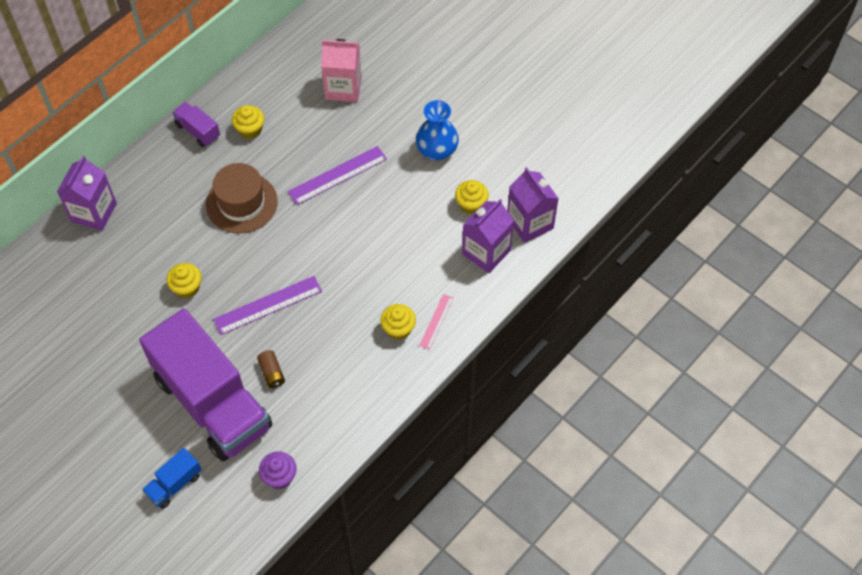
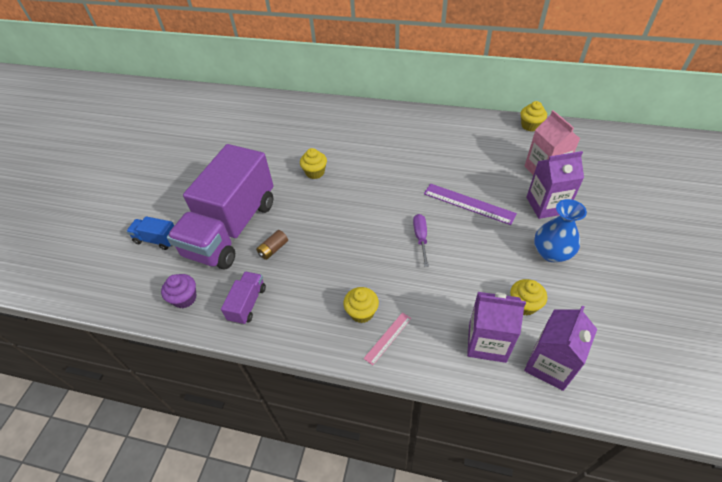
camera: 65 degrees right, 10 degrees down
purple carton [57,156,117,231] -> purple carton moved to [526,151,584,219]
purple truck [172,102,220,147] -> purple truck moved to [221,271,266,325]
brown hat [206,163,278,234] -> none
purple ruler [213,276,322,335] -> none
yellow cupcake [232,105,264,139] -> yellow cupcake moved to [521,101,547,131]
pink ruler [419,294,454,350] -> pink ruler turned 45 degrees counterclockwise [364,312,411,365]
none -> purple screwdriver [413,214,429,267]

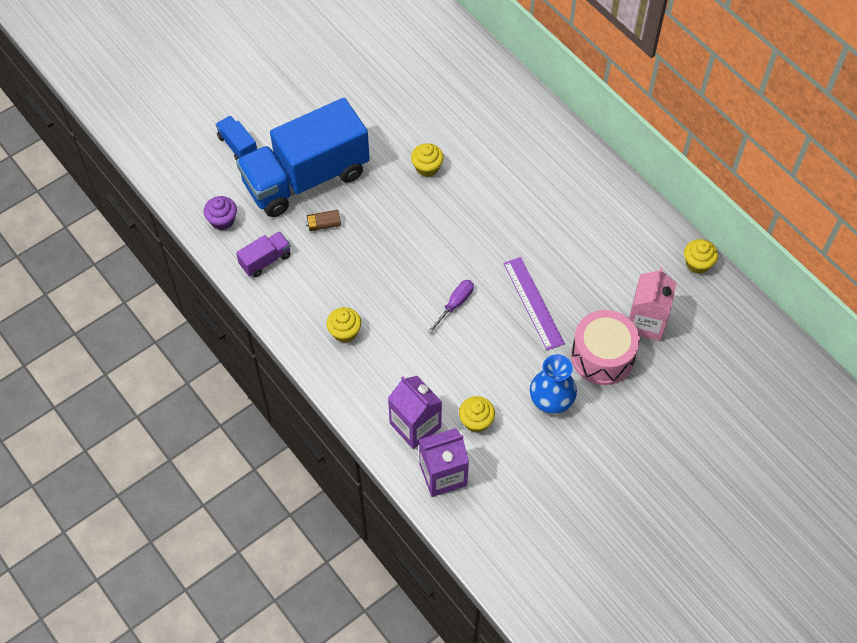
camera: 35 degrees right, 10 degrees up
purple truck [167,144,274,269] -> blue truck [236,98,370,217]
pink ruler [364,312,411,365] -> none
purple carton [526,151,584,219] -> pink drum [571,310,640,385]

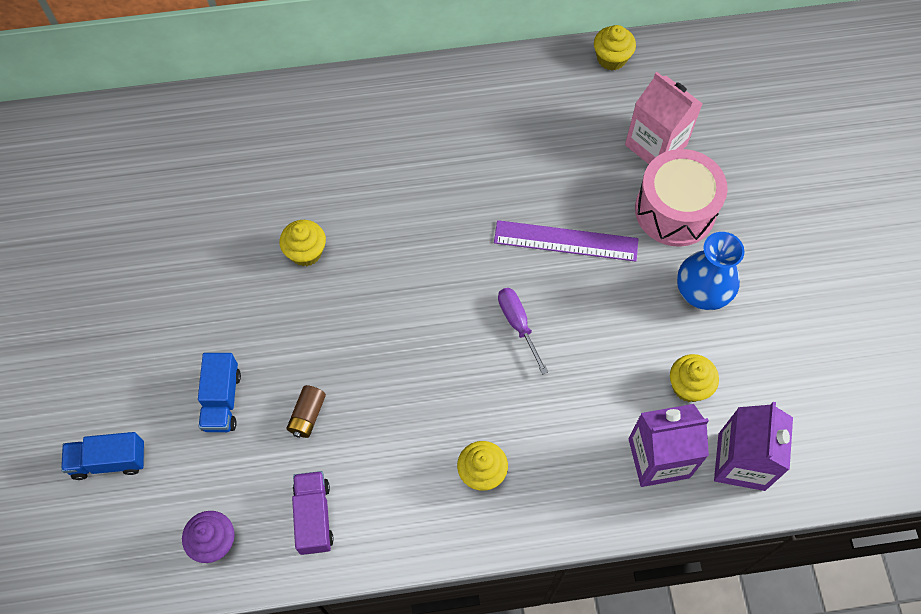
camera: 60 degrees left, 5 degrees up
blue truck [236,98,370,217] -> blue truck [198,353,241,432], size x0.40

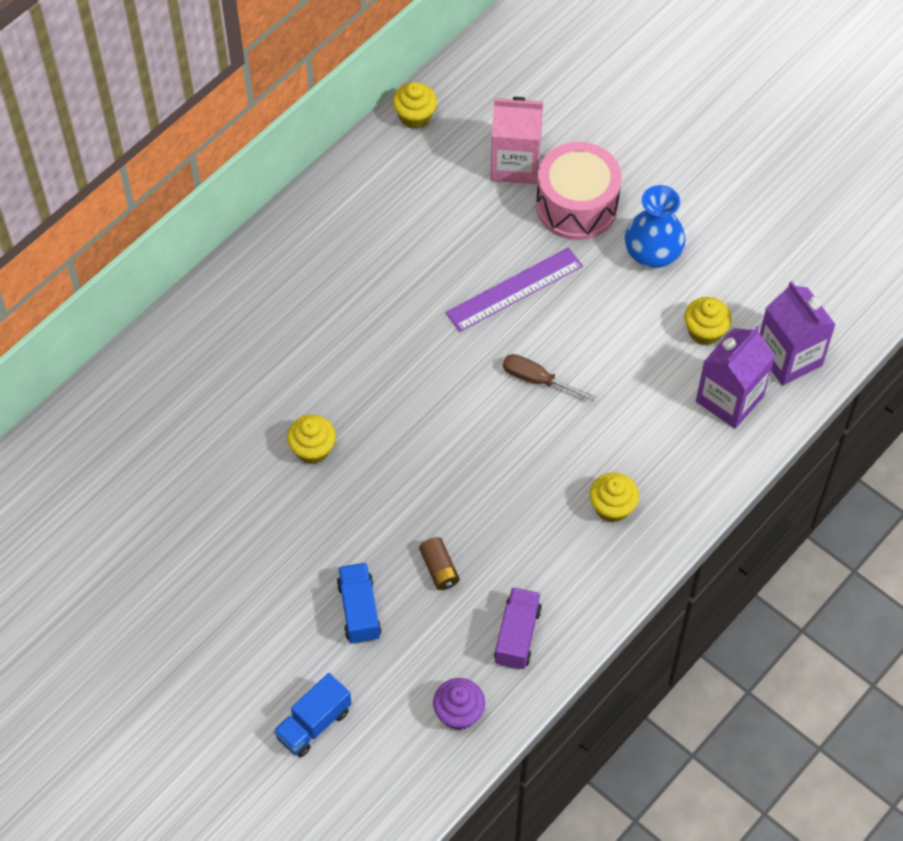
camera: 40 degrees left, 5 degrees down
blue truck [198,353,241,432] -> blue truck turned 150 degrees counterclockwise [337,563,381,644]
purple truck [292,471,334,555] -> purple truck turned 60 degrees clockwise [494,587,542,670]
purple screwdriver [498,288,548,375] -> brown screwdriver [503,354,596,401]

